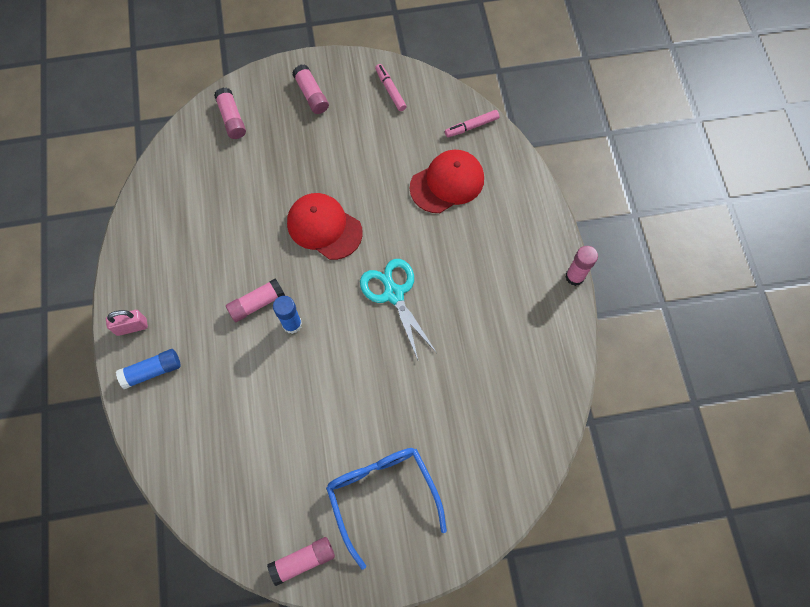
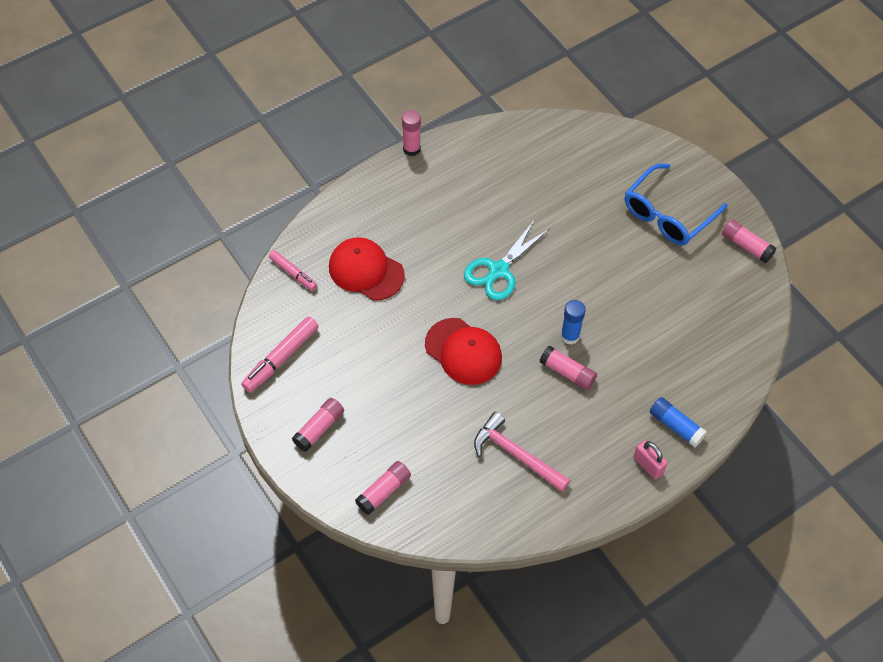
camera: 115 degrees left, 10 degrees down
red cap [287,193,363,260] -> red cap turned 60 degrees counterclockwise [425,318,502,385]
pink marker [375,64,407,111] -> pink marker [241,316,319,392], size x1.58
none -> pink hammer [474,412,571,492]

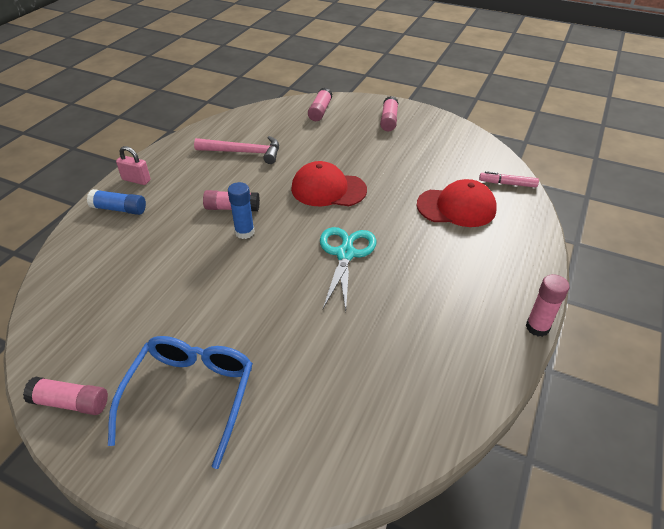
camera: 150 degrees right, 15 degrees down
pink marker [241,316,319,392] -> none

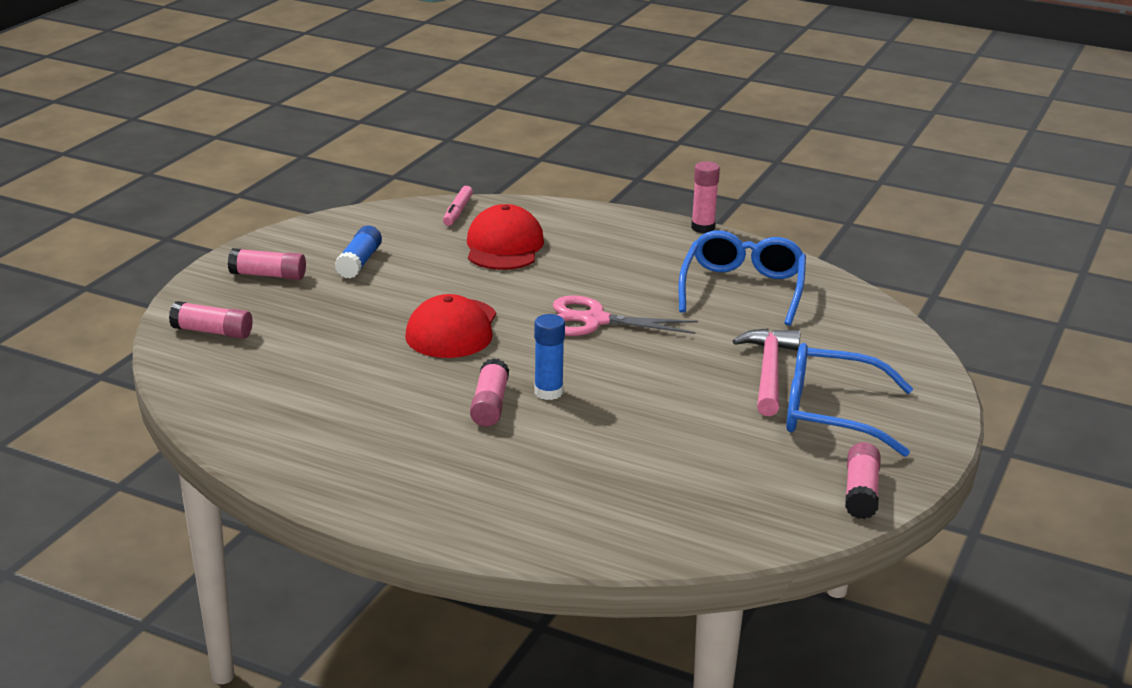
camera: 90 degrees left, 15 degrees down
blue glue stick [87,189,146,215] -> blue glue stick moved to [335,226,382,279]
pink padlock [116,146,151,185] -> none
pink hammer [194,136,279,164] -> pink hammer moved to [733,328,801,416]
turquoise scissors [320,227,377,311] -> pink scissors [553,295,698,336]
none -> blue glasses [679,230,806,326]

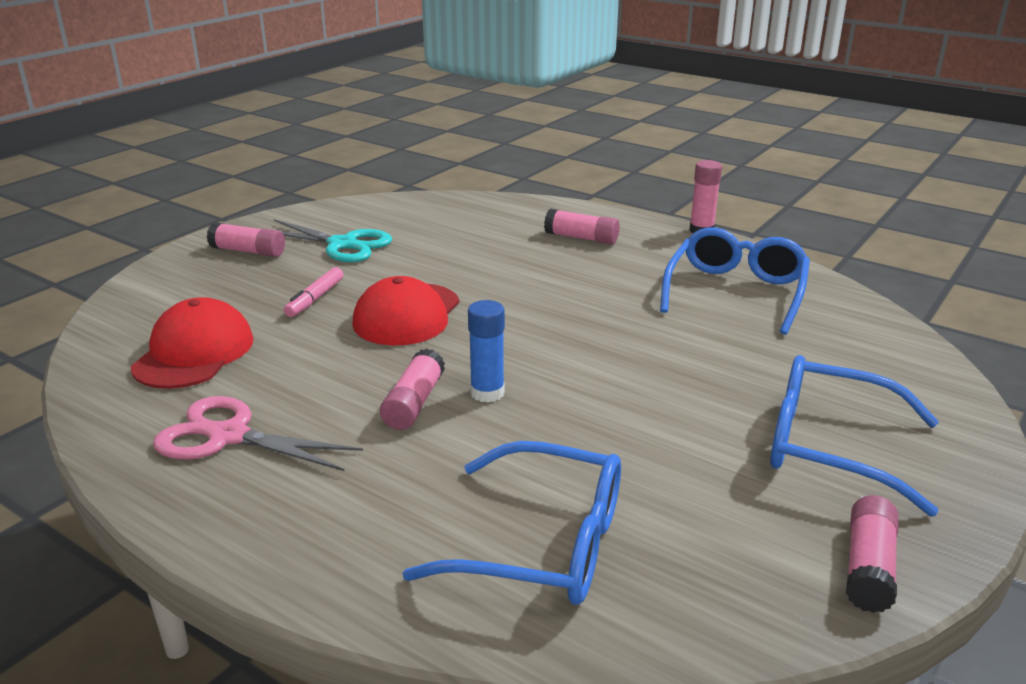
camera: 10 degrees right, 0 degrees up
pink glue stick [169,301,253,339] -> pink glue stick moved to [544,208,620,245]
blue glue stick [335,226,382,279] -> turquoise scissors [274,219,392,262]
pink marker [443,186,473,226] -> pink marker moved to [284,267,343,317]
red cap [467,204,544,270] -> red cap moved to [131,297,254,389]
pink scissors [553,295,698,336] -> pink scissors moved to [153,396,363,471]
pink hammer [733,328,801,416] -> none
none -> blue glasses [402,441,621,605]

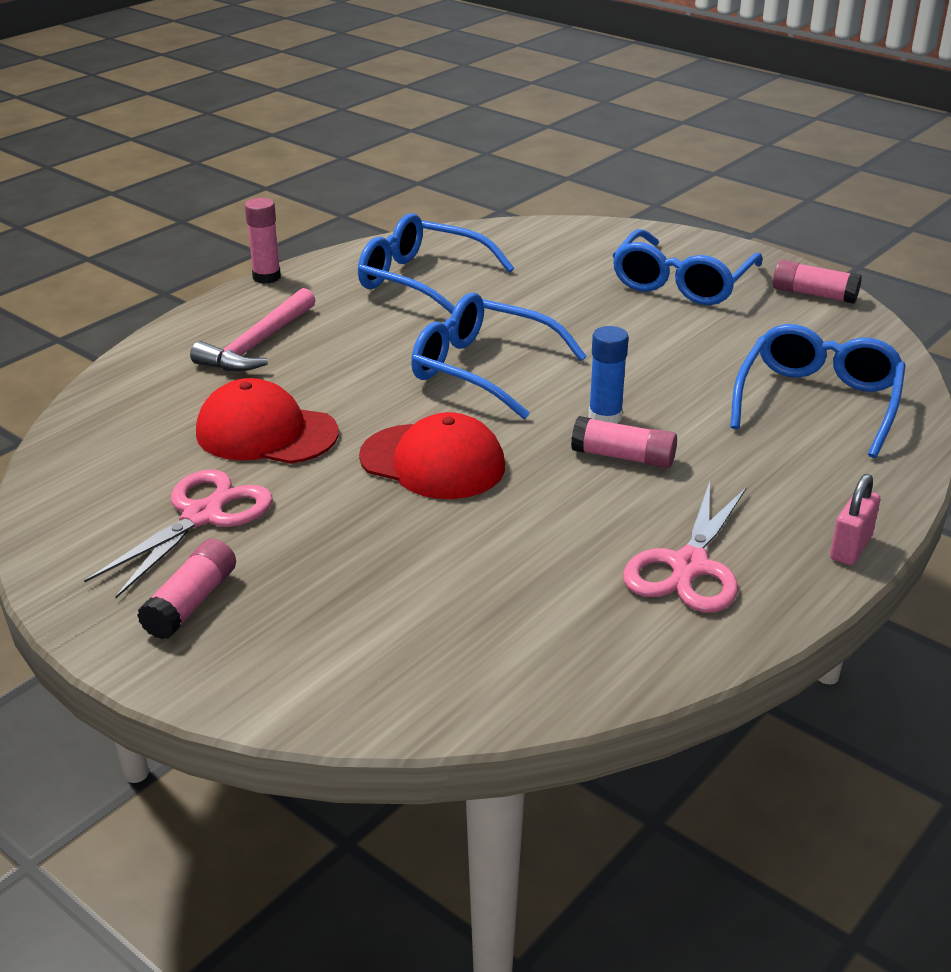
camera: 85 degrees left, 5 degrees up
red cap [131,297,254,389] -> red cap moved to [196,378,339,464]
turquoise scissors [274,219,392,262] -> pink scissors [84,469,273,598]
pink marker [284,267,343,317] -> none
pink glue stick [544,208,620,245] -> pink hammer [190,288,316,372]
none -> blue glasses [411,293,587,419]
none -> pink padlock [830,474,880,565]

